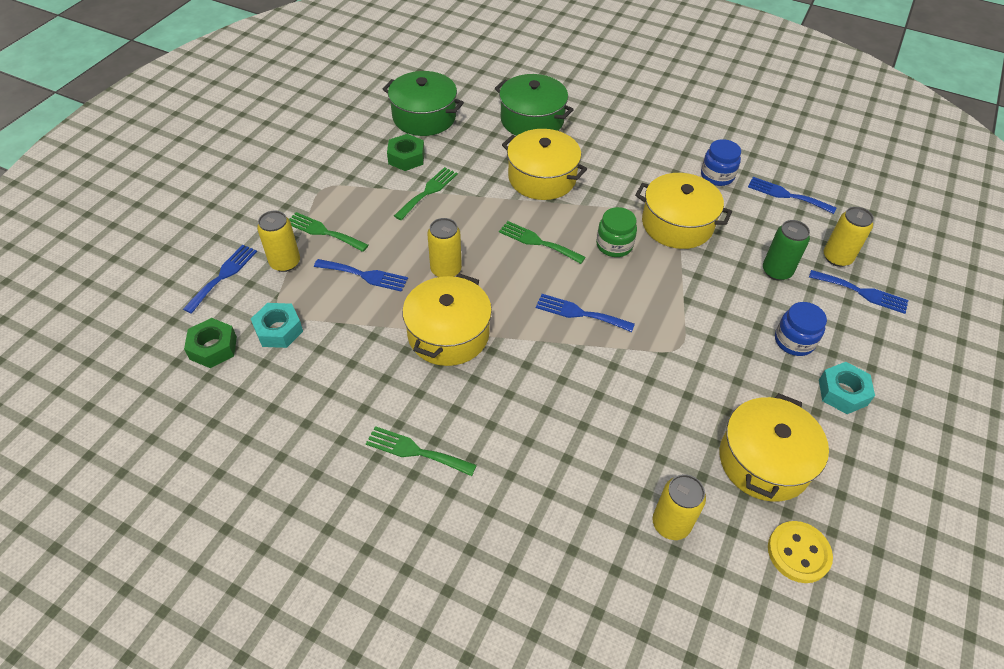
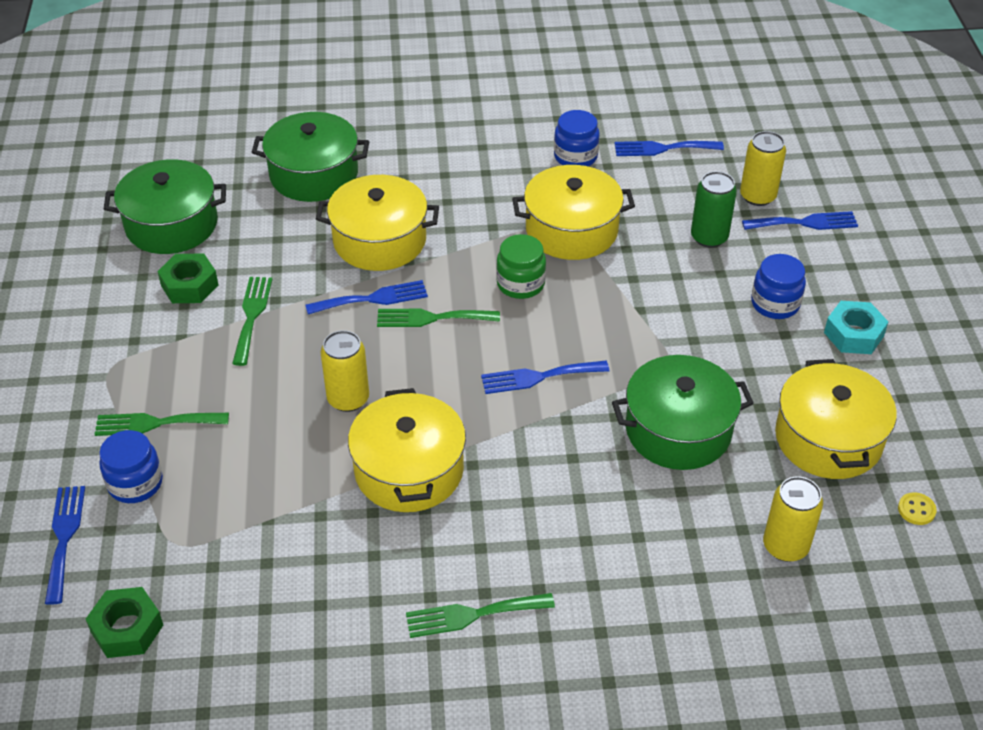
camera: 30 degrees left, 5 degrees down
turquoise nut [251,303,303,348] -> none
yellow can [257,211,300,272] -> blue jar [99,430,163,503]
blue fork [314,259,408,292] -> blue fork moved to [306,280,428,314]
yellow button [768,521,833,583] -> yellow button [898,492,937,525], size x0.53
none -> green pot [612,355,754,470]

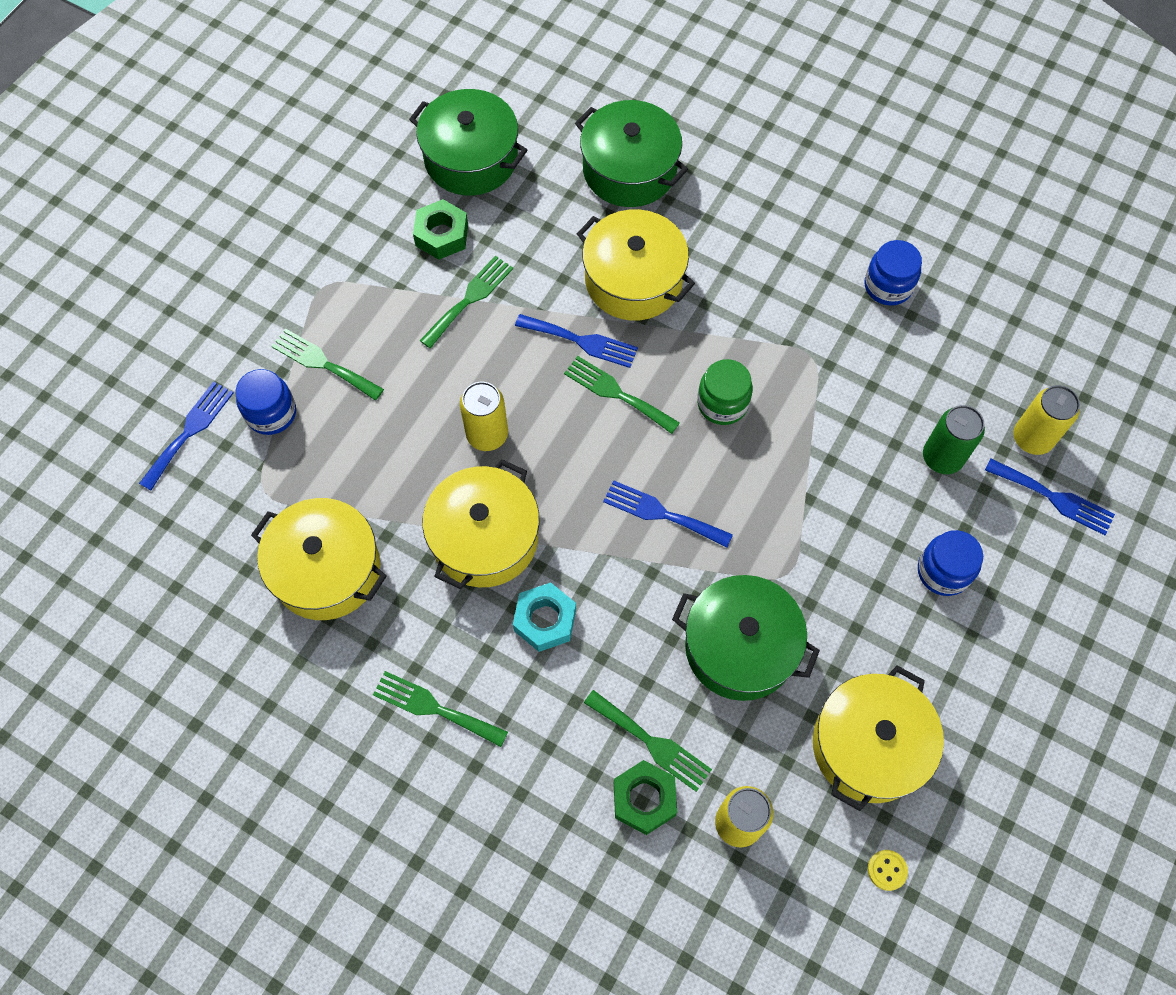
camera: 35 degrees right, 20 degrees up
green nut [86,587,163,658] -> green nut moved to [614,760,677,835]
yellow pot [512,165,635,260] -> yellow pot moved to [251,498,387,620]
blue fork [615,141,724,156] -> none
turquoise nut [824,301,888,354] -> turquoise nut moved to [513,582,576,652]
none -> green fork [584,690,712,792]

